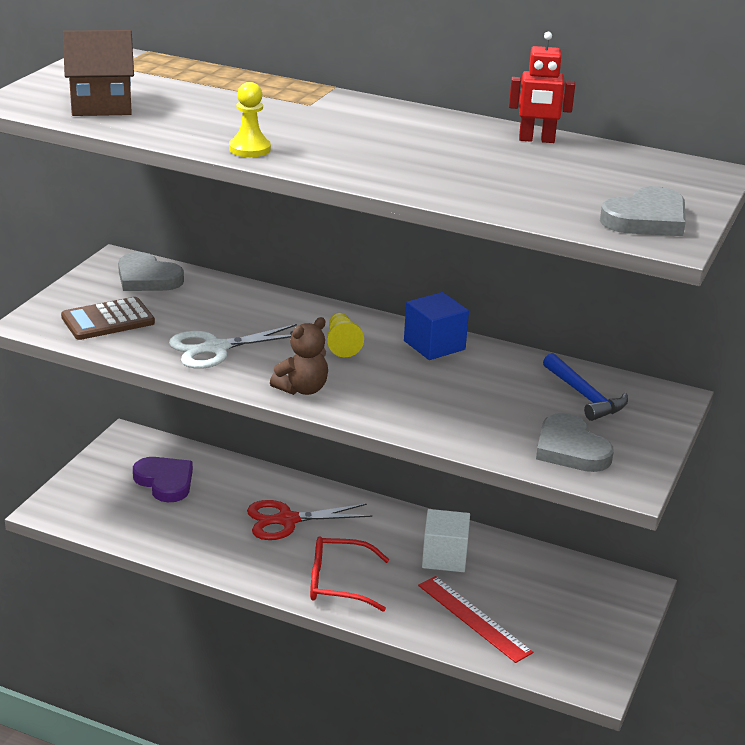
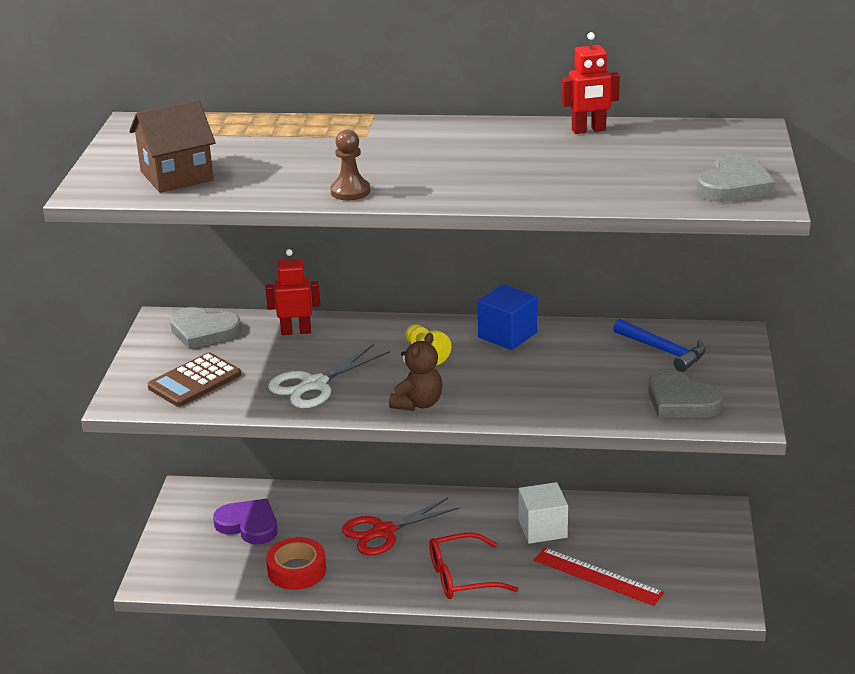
camera: 15 degrees left, 0 degrees up
yellow pawn [229,82,271,157] -> brown pawn [330,129,370,200]
none -> red robot [266,249,320,335]
none -> red tape [266,537,326,590]

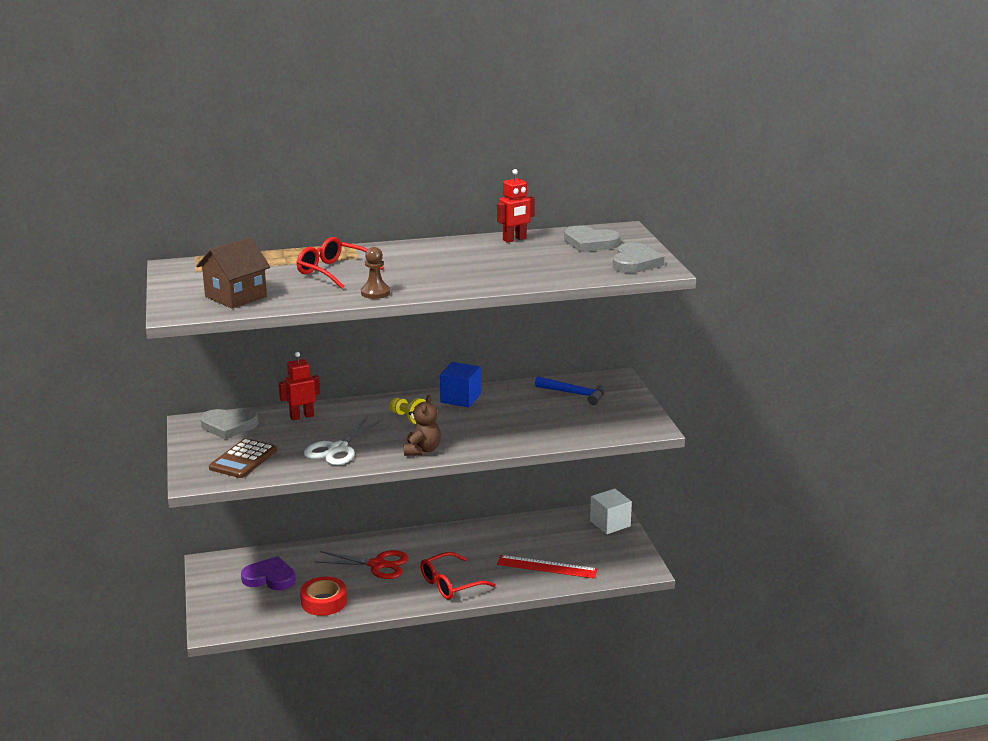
camera: 20 degrees left, 5 degrees down
red scissors [342,498,459,556] -> red scissors turned 120 degrees counterclockwise [315,550,409,579]
white cube [518,482,568,544] -> white cube moved to [590,489,632,534]
grey heart [648,370,723,418] -> grey heart moved to [564,226,621,252]
none -> red glasses [296,237,384,289]

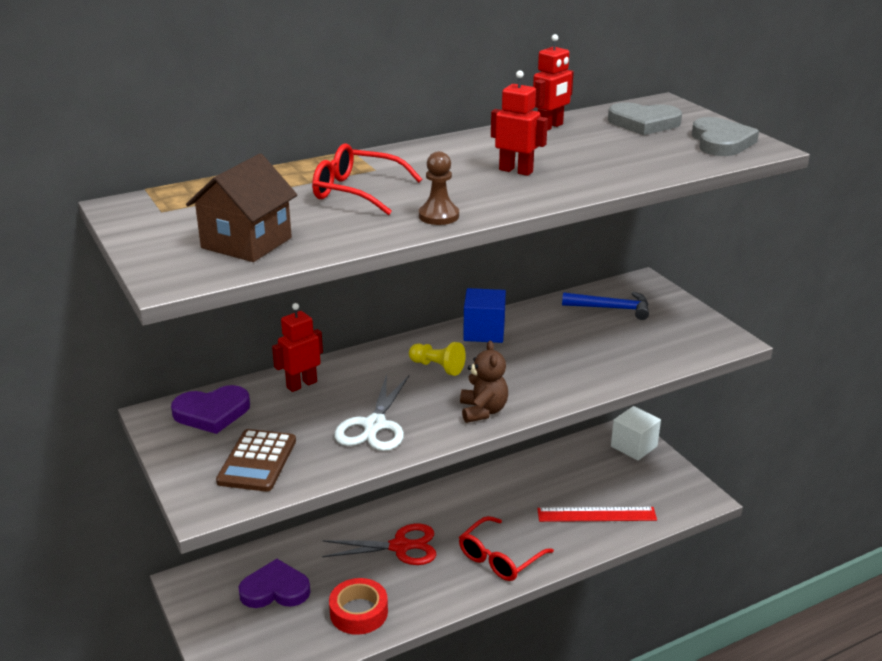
camera: 15 degrees left, 5 degrees up
grey heart [200,409,259,439] -> purple heart [171,385,250,434]
none -> red robot [491,70,548,176]

